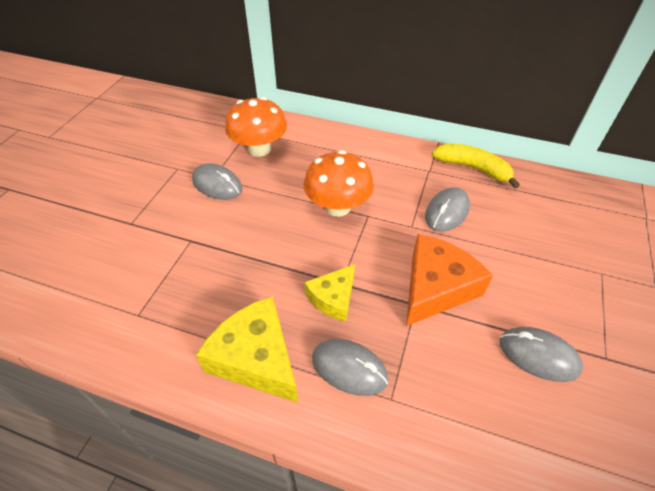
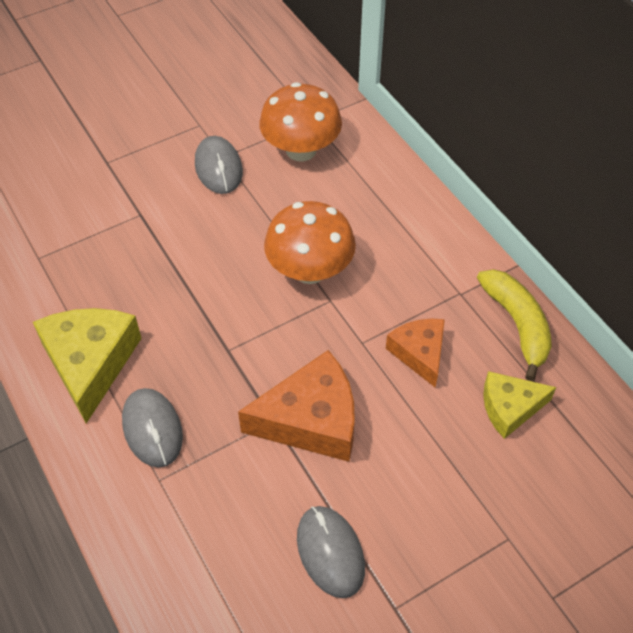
camera: 40 degrees right, 5 degrees up
yellow cheese [305,264,355,321] -> yellow cheese moved to [483,371,556,439]
grey mouse [425,187,470,232] -> orange cheese [386,319,445,387]

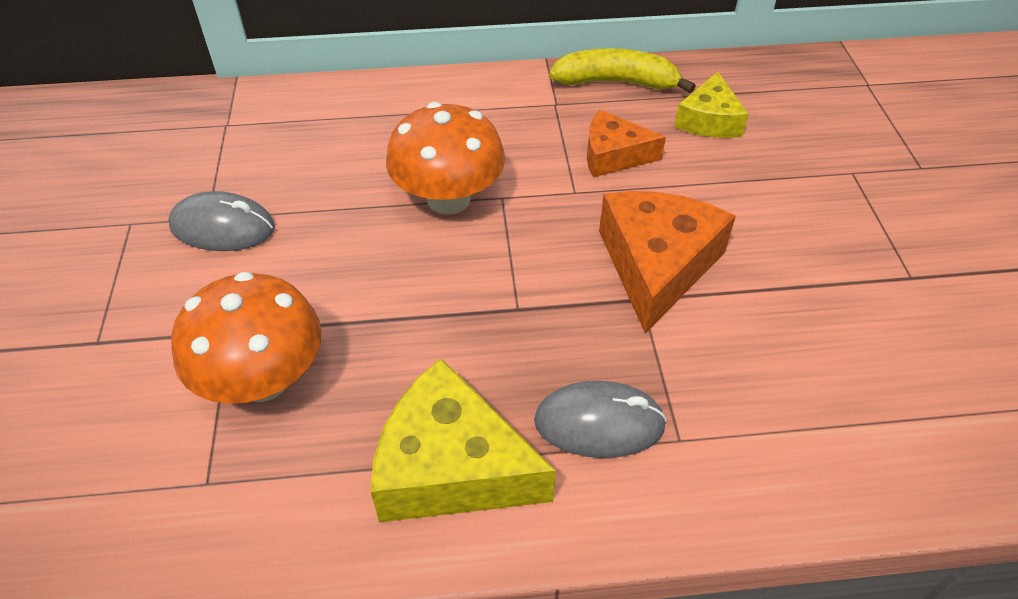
camera: 65 degrees left, 5 degrees down
orange mushroom [259,82,342,161] -> orange mushroom moved to [171,271,322,404]
grey mouse [297,506,365,598] -> none

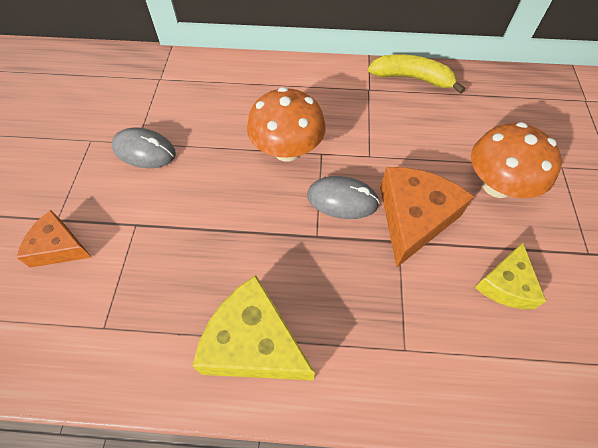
camera: 10 degrees right, 10 degrees up
orange mushroom [171,271,322,404] -> orange mushroom moved to [471,122,562,198]
grey mouse [534,381,667,458] -> grey mouse moved to [307,176,380,219]
orange cheese [587,110,666,177] -> orange cheese moved to [17,210,92,268]
yellow cheese [674,72,749,138] -> yellow cheese moved to [475,243,546,309]

